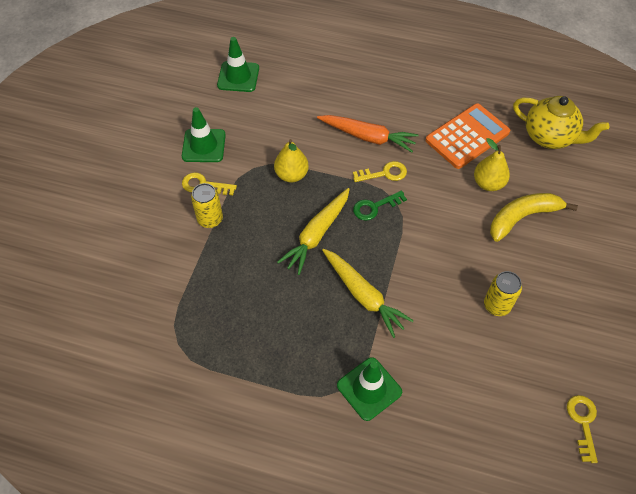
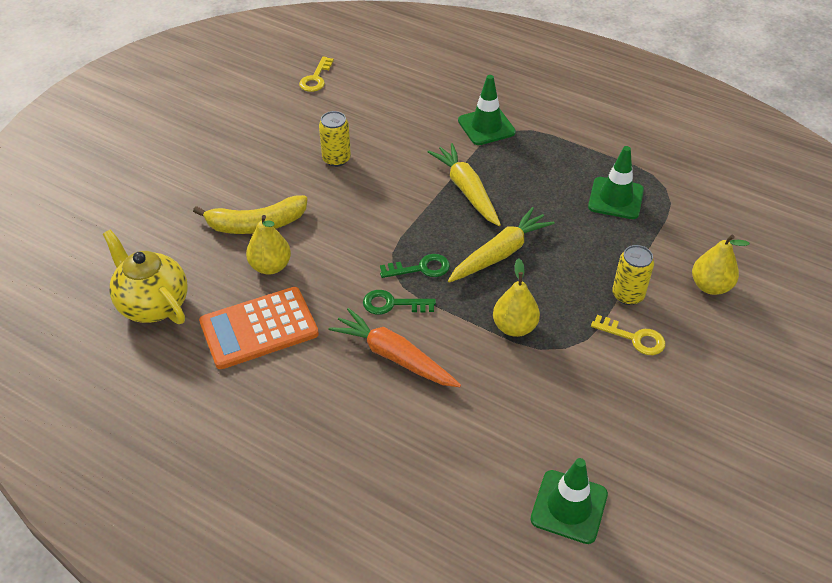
camera: 165 degrees left, 10 degrees down
green traffic cone [182,107,226,162] -> green traffic cone moved to [588,146,644,219]
yellow key [353,161,407,182] -> green key [363,290,436,315]
none -> yellow pear [692,235,750,295]

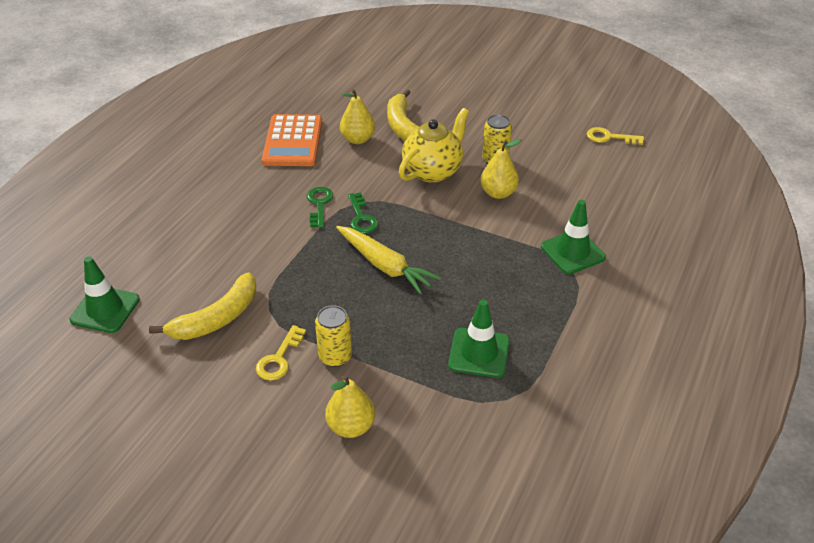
camera: 85 degrees right, 5 degrees down
yellow teapot [103,230,188,324] -> yellow teapot moved to [399,108,469,183]
orange calculator [199,287,319,369] -> orange calculator turned 150 degrees counterclockwise [262,114,322,166]
orange carrot [329,308,461,387] -> none
yellow carrot [428,143,501,226] -> none
yellow pear [493,258,540,337] -> yellow pear moved to [480,139,522,199]
none -> yellow banana [149,272,256,340]

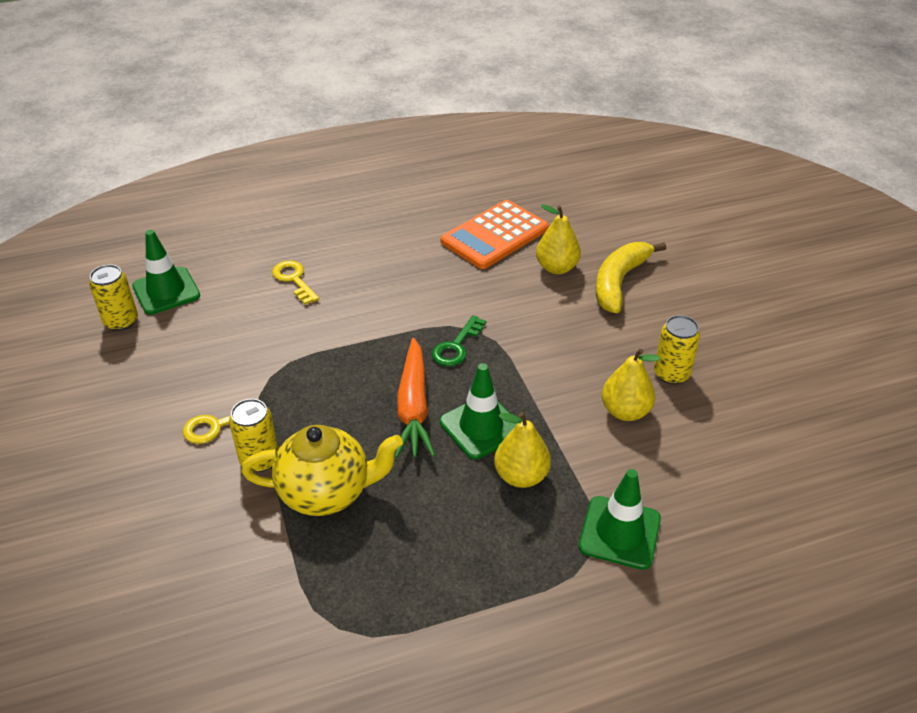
camera: 45 degrees right, 0 degrees up
yellow banana [149,272,256,340] -> none
green key [307,187,333,228] -> none
yellow pear [325,375,375,438] -> yellow pear moved to [494,412,551,488]
yellow carrot [336,226,441,295] -> orange carrot [395,338,435,458]
yellow teapot [399,108,469,183] -> yellow teapot moved to [241,425,403,516]
green traffic cone [448,299,510,378] -> green traffic cone moved to [440,363,517,459]
yellow key [587,127,644,145] -> yellow key moved to [272,261,319,305]
none -> yellow can [89,265,138,331]

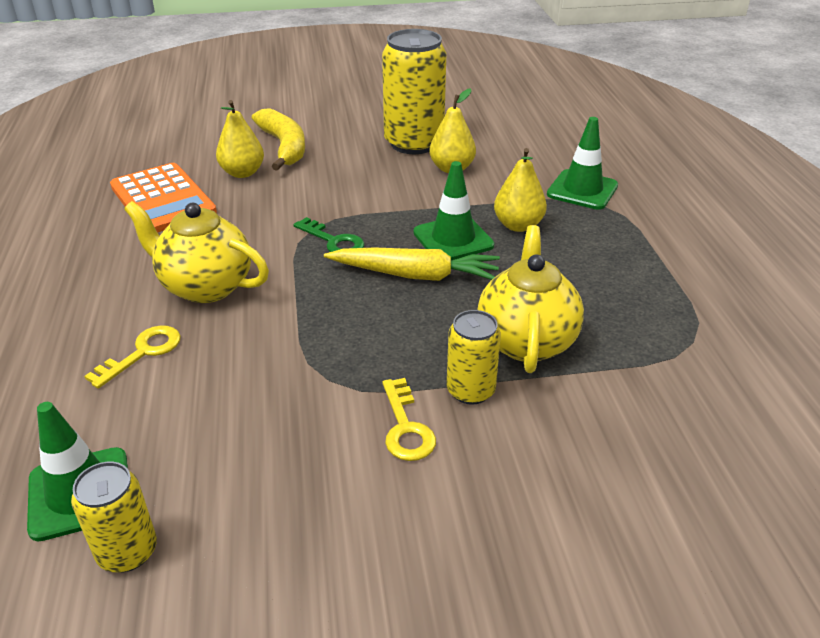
camera: 80 degrees left, 5 degrees down
yellow key [272,261,319,305] -> yellow key turned 150 degrees clockwise [84,325,181,389]
orange carrot [395,338,435,458] -> yellow carrot [324,247,500,281]
yellow banana [596,242,666,314] -> yellow banana turned 150 degrees counterclockwise [252,108,305,171]
yellow can [654,315,700,384] -> yellow can [382,29,446,154], size x1.87
none -> yellow teapot [124,201,269,303]

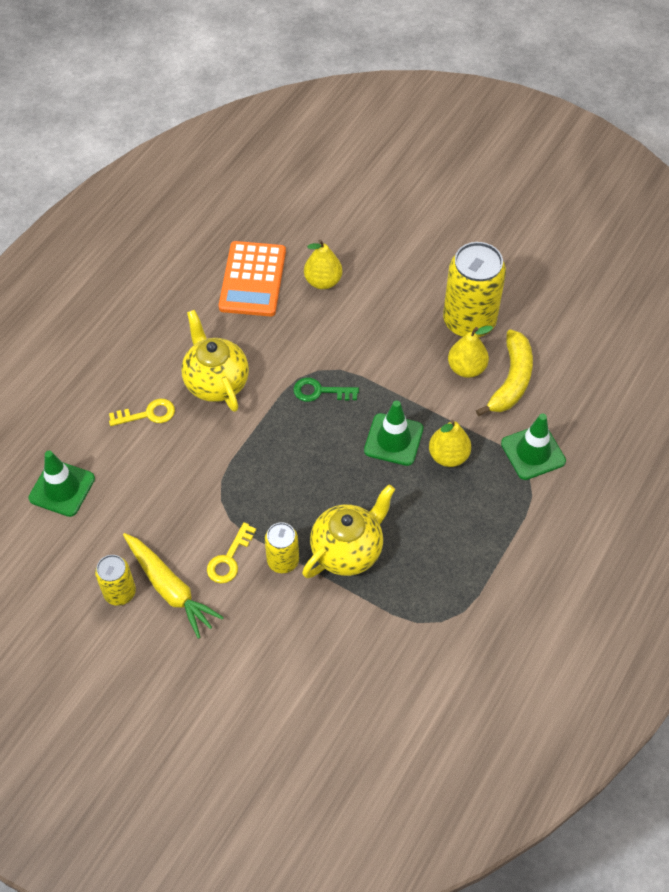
camera: 40 degrees right, 20 degrees up
yellow can [71,462,157,572] -> yellow can moved to [95,555,136,606]
yellow banana [252,108,305,171] -> yellow banana moved to [476,329,533,416]
green key [293,217,364,252] -> green key turned 105 degrees clockwise [293,378,359,402]
yellow carrot [324,247,500,281] -> yellow carrot moved to [123,533,224,639]

